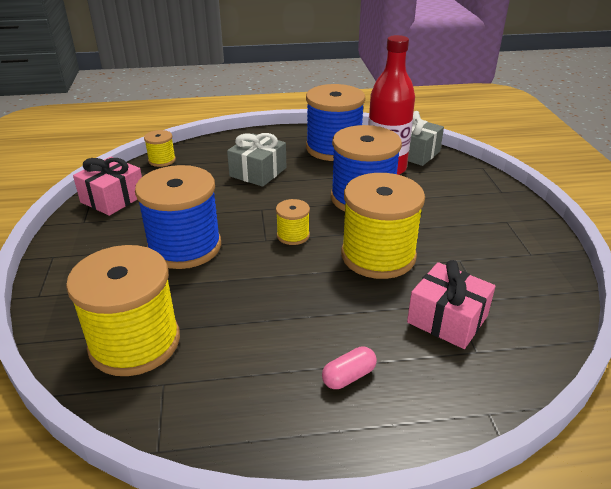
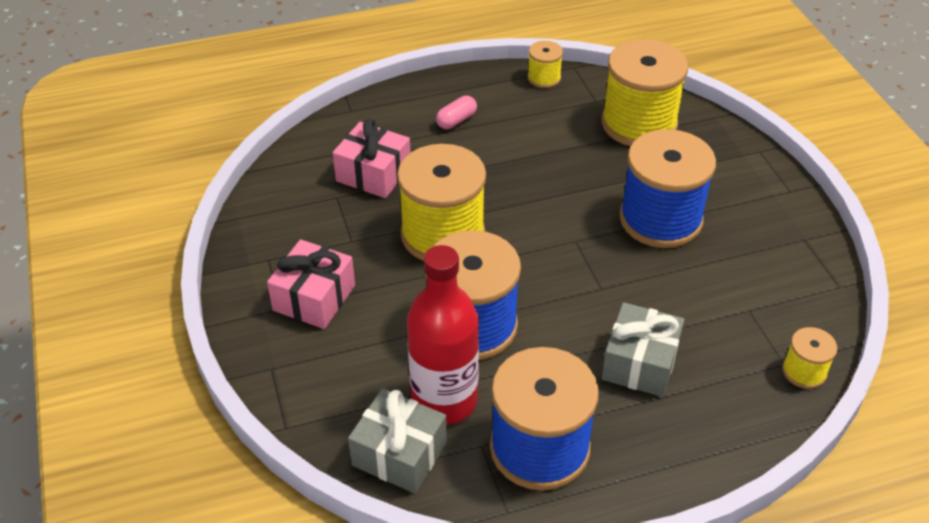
camera: 170 degrees right, 10 degrees up
pink gift [73,157,142,216] -> pink gift moved to [267,239,355,329]
yellow spool [276,199,310,245] -> yellow spool moved to [527,41,563,88]

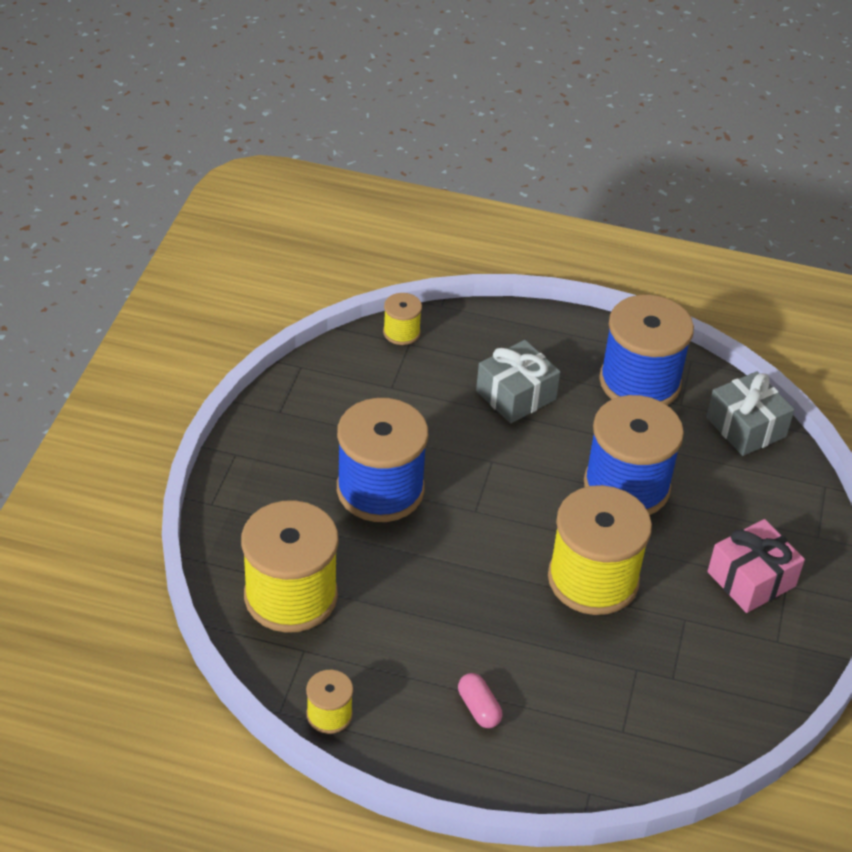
camera: 150 degrees left, 0 degrees up
pink gift [333,119,411,198] -> none
red bottle [407,245,479,425] -> none
pink capsule [436,96,477,129] -> pink capsule turned 75 degrees clockwise [458,673,502,728]

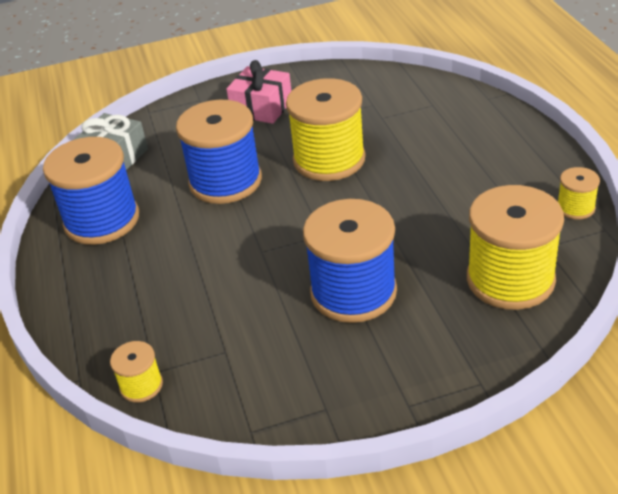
camera: 115 degrees left, 5 degrees down
pink capsule [458,673,502,728] -> none
grey gift [476,340,560,423] -> none

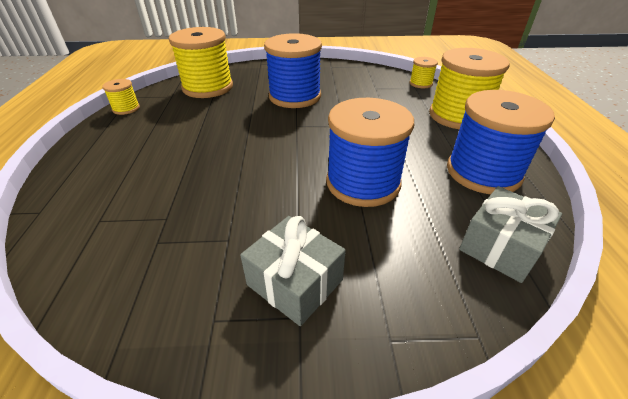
camera: 170 degrees left, 0 degrees up
pink gift [226,60,291,124] -> grey gift [240,216,346,326]
yellow spool [286,78,366,181] -> yellow spool moved to [429,48,510,129]

